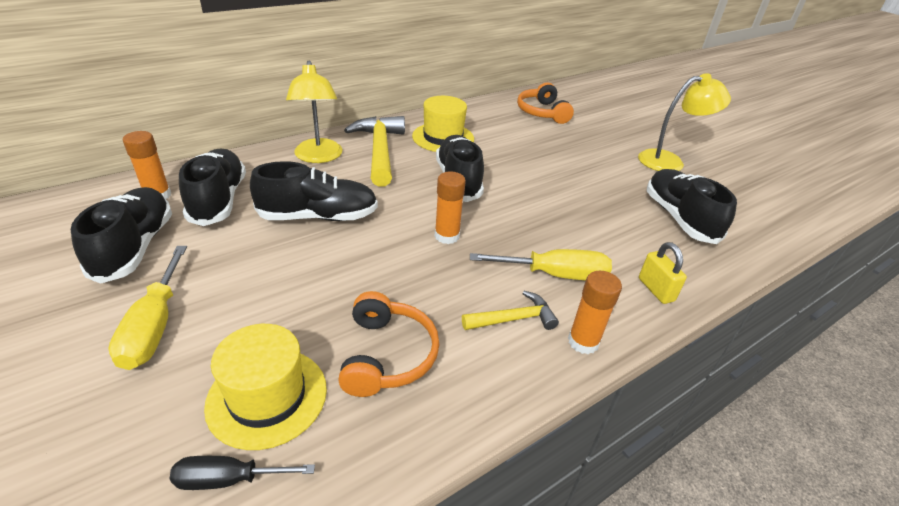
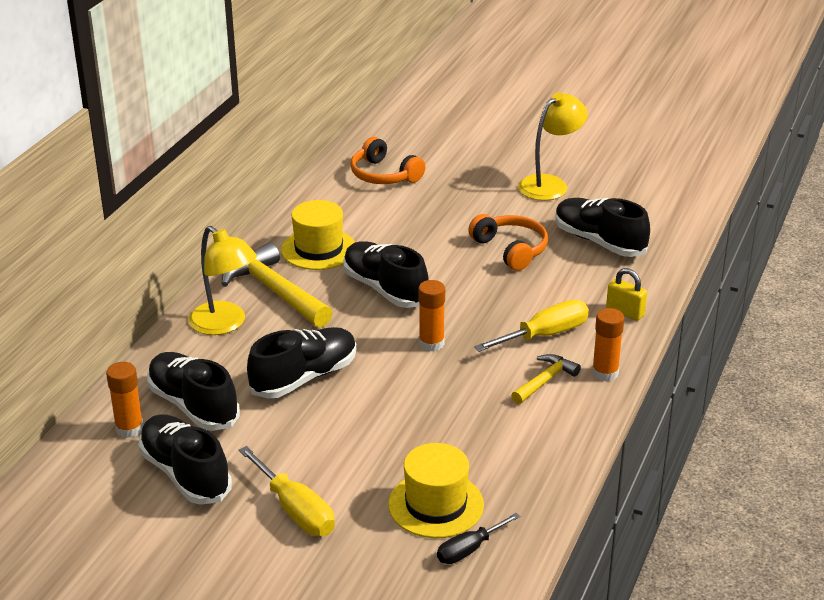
camera: 30 degrees left, 5 degrees down
orange headphones [338,291,440,397] -> orange headphones moved to [468,214,548,271]

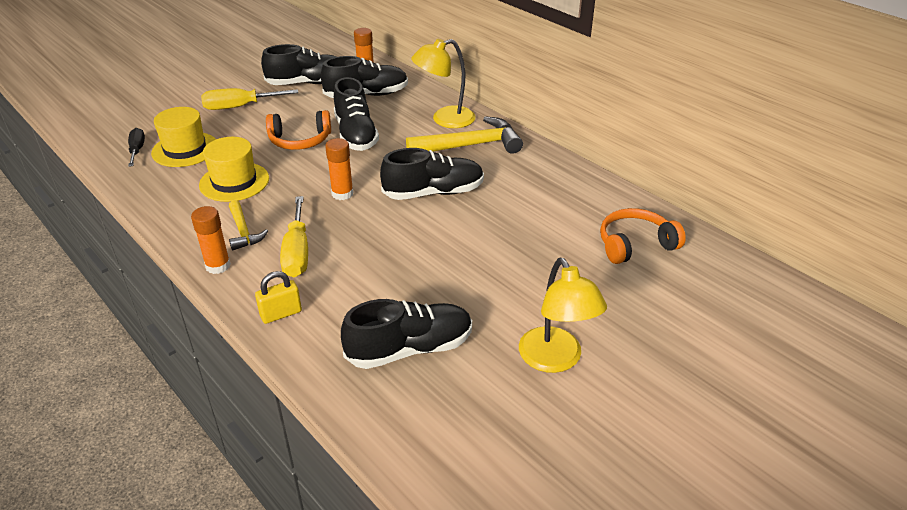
camera: 115 degrees right, 5 degrees up
yellow hat [281,200,355,270] -> yellow hat moved to [199,137,269,202]
orange headphones [468,214,548,271] -> orange headphones moved to [266,110,331,150]

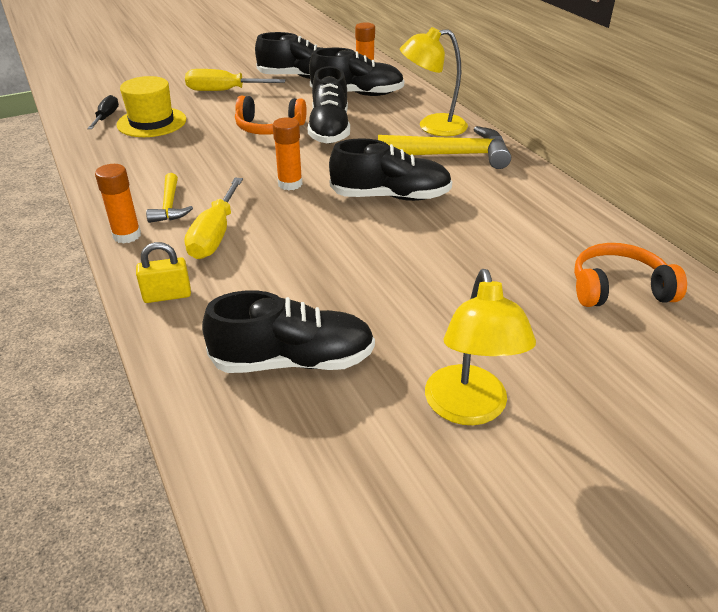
camera: 15 degrees right, 0 degrees up
yellow hat [199,137,269,202] -> none

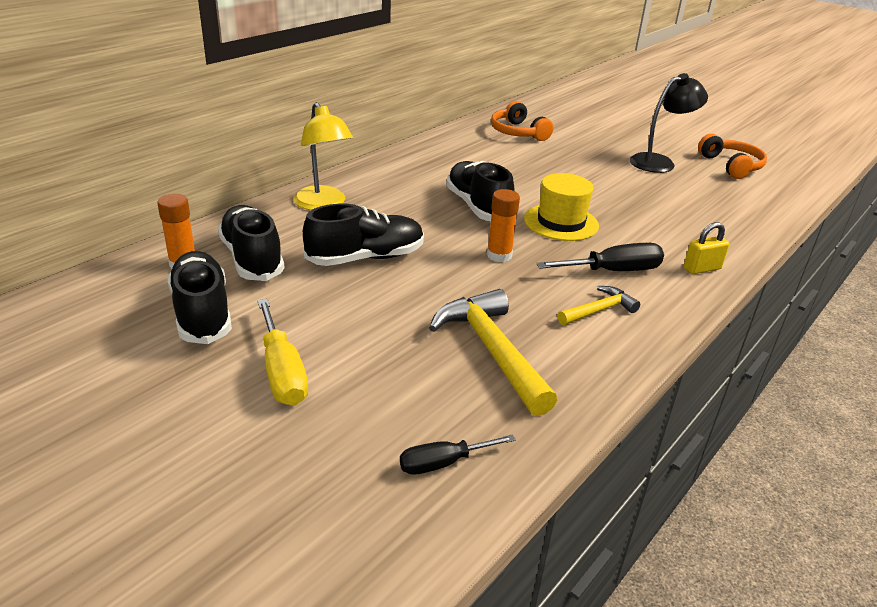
camera: 115 degrees left, 5 degrees down
orange glue stick [95,164,141,244] -> none
yellow hat [117,76,186,137] -> yellow hat moved to [524,173,599,241]
yellow padlock [136,242,191,303] -> yellow padlock turned 75 degrees counterclockwise [683,222,729,274]
yellow screwdriver [184,178,243,259] -> black screwdriver [536,243,664,271]
black shoe [202,290,375,373] -> none
orange headphones [235,96,307,135] -> orange headphones moved to [698,134,767,179]
yellow hammer [378,126,511,169] -> yellow hammer moved to [429,289,557,416]
yellow lamp [425,269,536,425] -> black lamp [630,73,708,173]

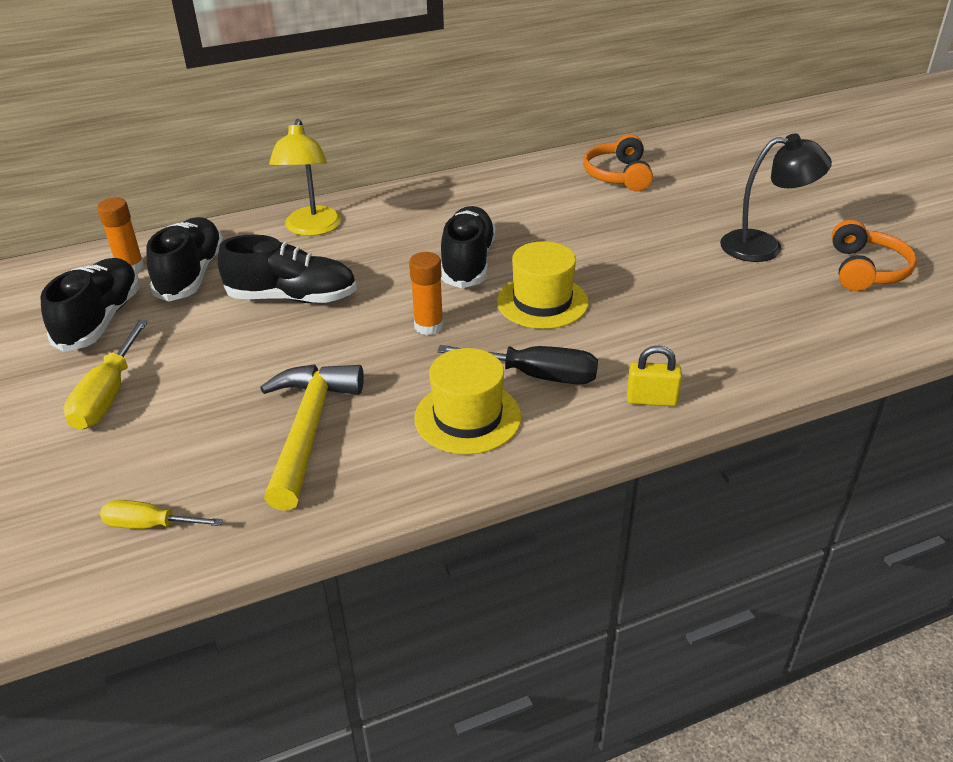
camera: 30 degrees right, 5 degrees up
black screwdriver [400,434,516,475] -> yellow screwdriver [100,500,223,529]
yellow hammer [558,286,640,325] -> yellow hat [414,348,522,455]

